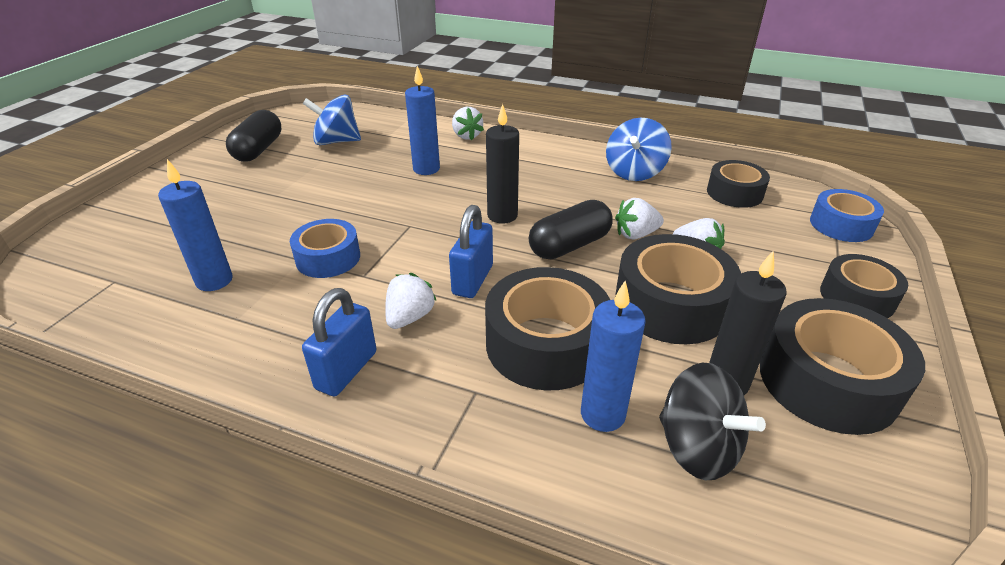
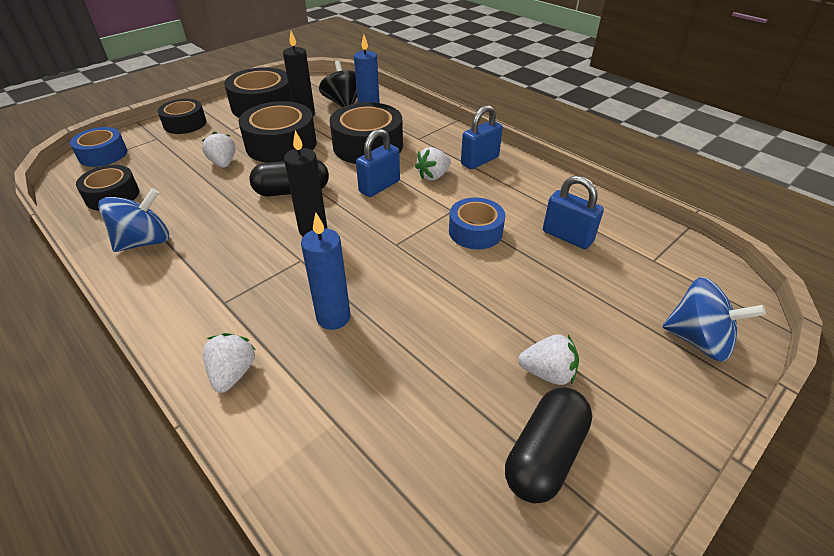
camera: 155 degrees left, 5 degrees up
blue candle [158,159,233,291] -> blue padlock [543,175,604,249]
blue spinning top [303,94,361,145] -> blue spinning top moved to [662,277,766,362]
white strawberry [615,198,664,239] -> white strawberry moved to [518,334,579,385]

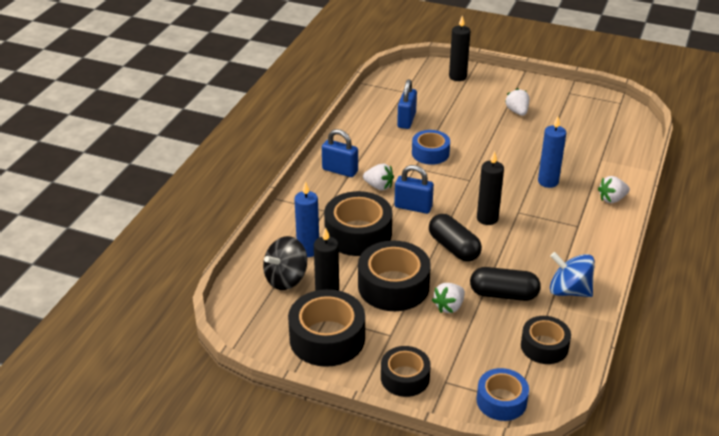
camera: 115 degrees left, 5 degrees down
black capsule [505,387,592,504] -> black capsule moved to [470,267,541,301]
blue spinning top [662,277,766,362] -> black candle [449,16,470,81]

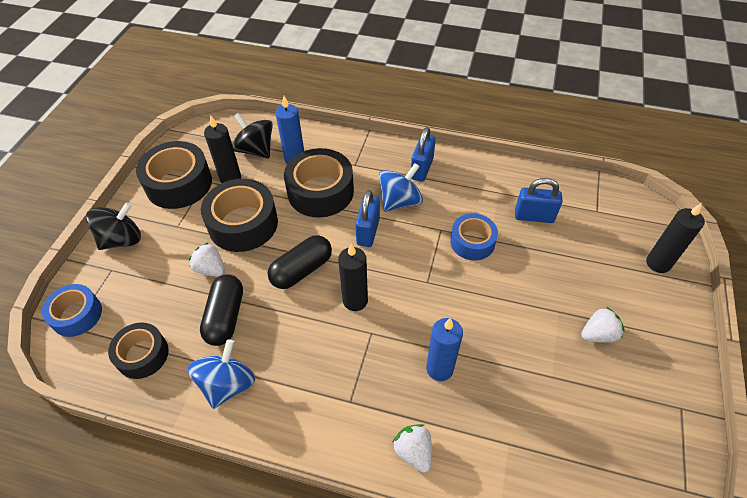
camera: 85 degrees right, 15 degrees up
white strawberry [363,164,394,191] -> blue spinning top [379,163,423,212]
black tape [381,346,431,397] -> black spinning top [86,202,141,250]

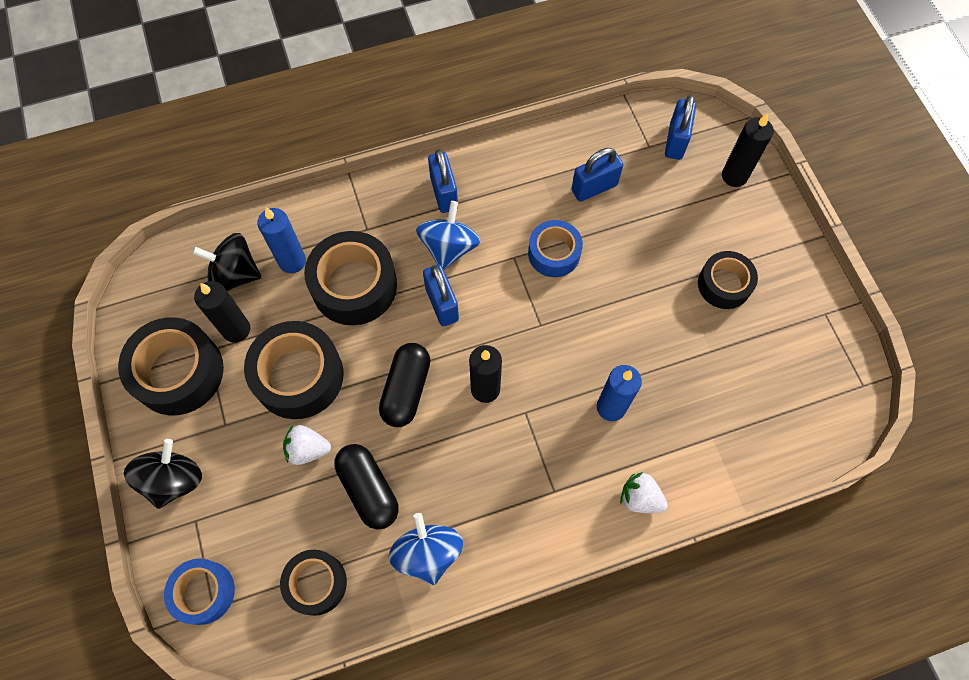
camera: 35 degrees left, 15 degrees up
white strawberry [581,307,625,343] -> black tape [698,251,758,309]
none -> blue padlock [665,95,696,160]

